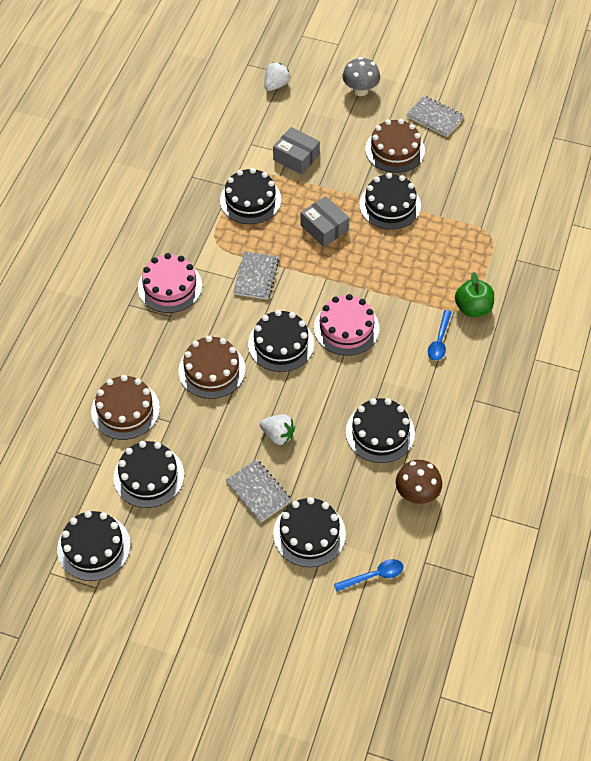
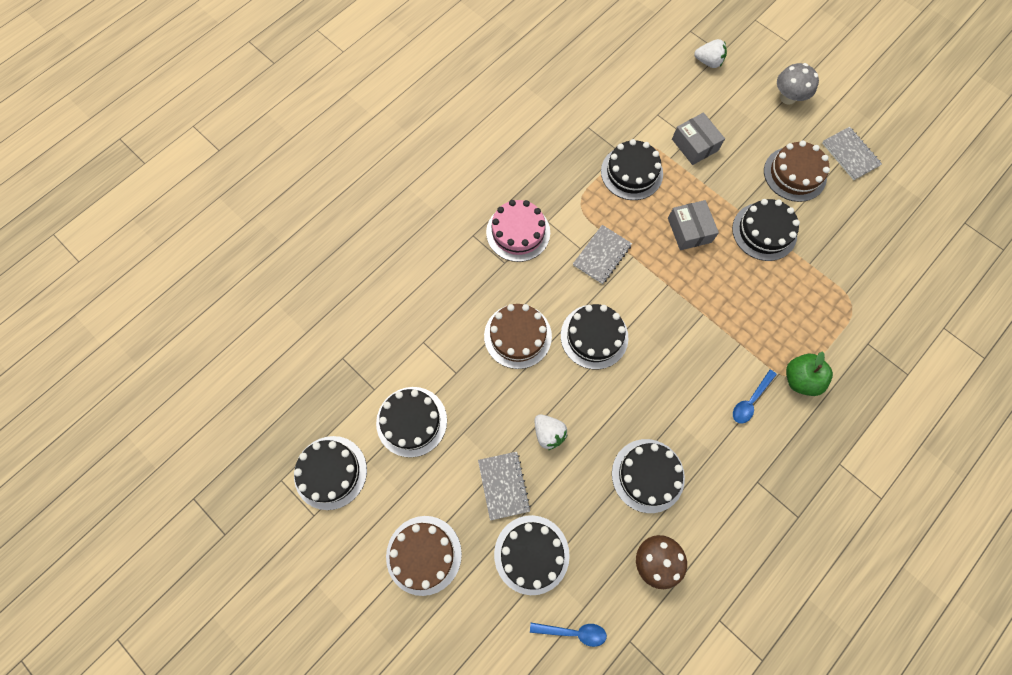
camera: 25 degrees right, 15 degrees up
brown cake [91,375,160,440] -> brown cake moved to [386,516,462,596]
white strawberry [264,62,290,91] -> white strawberry turned 45 degrees clockwise [694,39,727,68]
pink cake [314,294,380,356] -> none

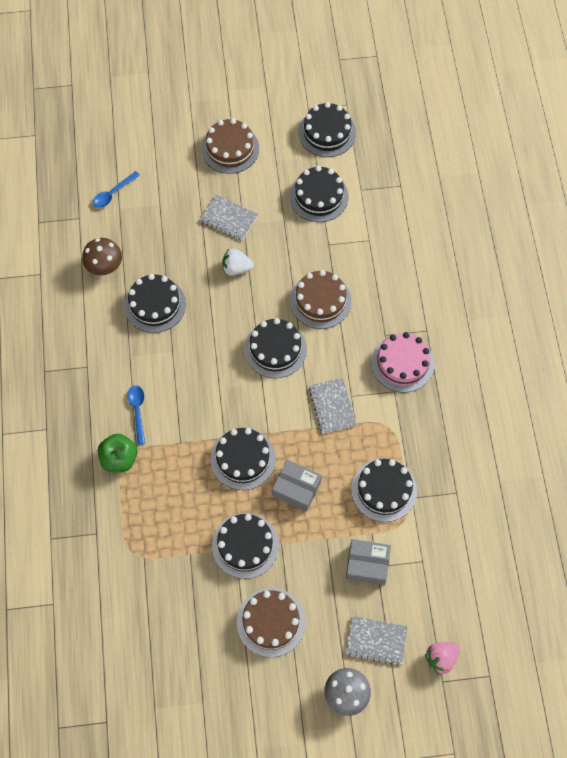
camera: 130 degrees right, 5 degrees down
black cake [494,515,570,595] -> black cake moved to [211,428,276,490]
white strawberry [694,39,727,68] -> pink strawberry [425,642,460,675]
grey notebook [822,127,882,180] -> grey notebook moved to [346,616,408,665]

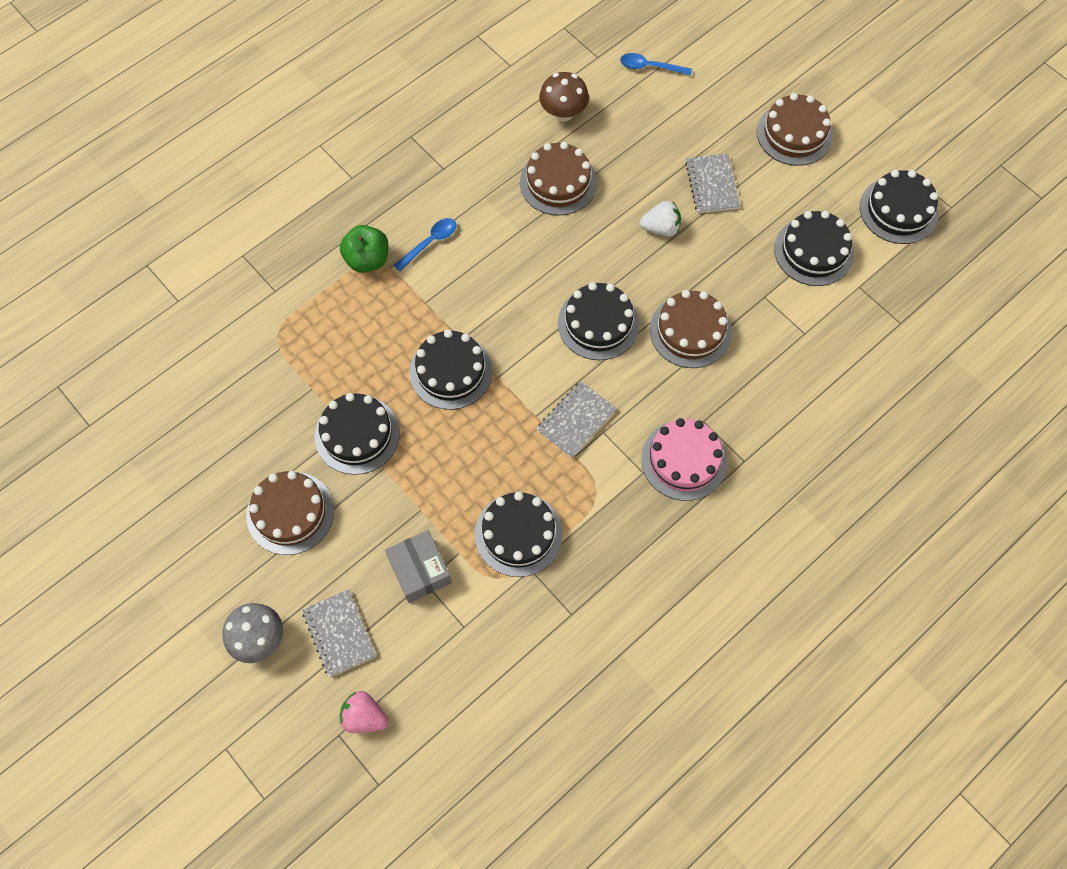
camera: 55 degrees right, 0 degrees up
black cake [124,274,186,333] -> brown cake [520,142,597,216]
white strawberry [222,249,254,276] -> white strawberry turned 120 degrees clockwise [640,201,681,237]
grey box [272,460,322,512] -> none

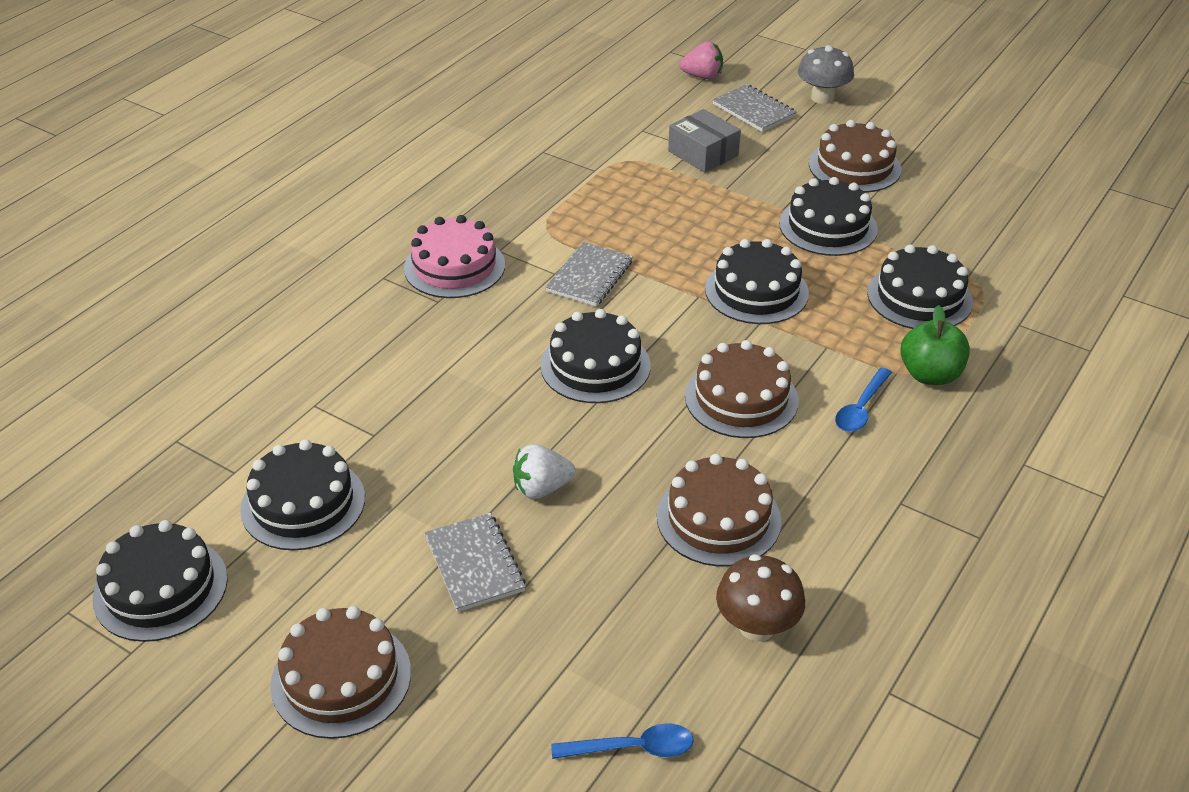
camera: 165 degrees right, 25 degrees down
black cake [475,492,563,577] -> black cake moved to [867,244,973,329]
brown cake [650,290,732,368] -> brown cake moved to [685,340,799,438]

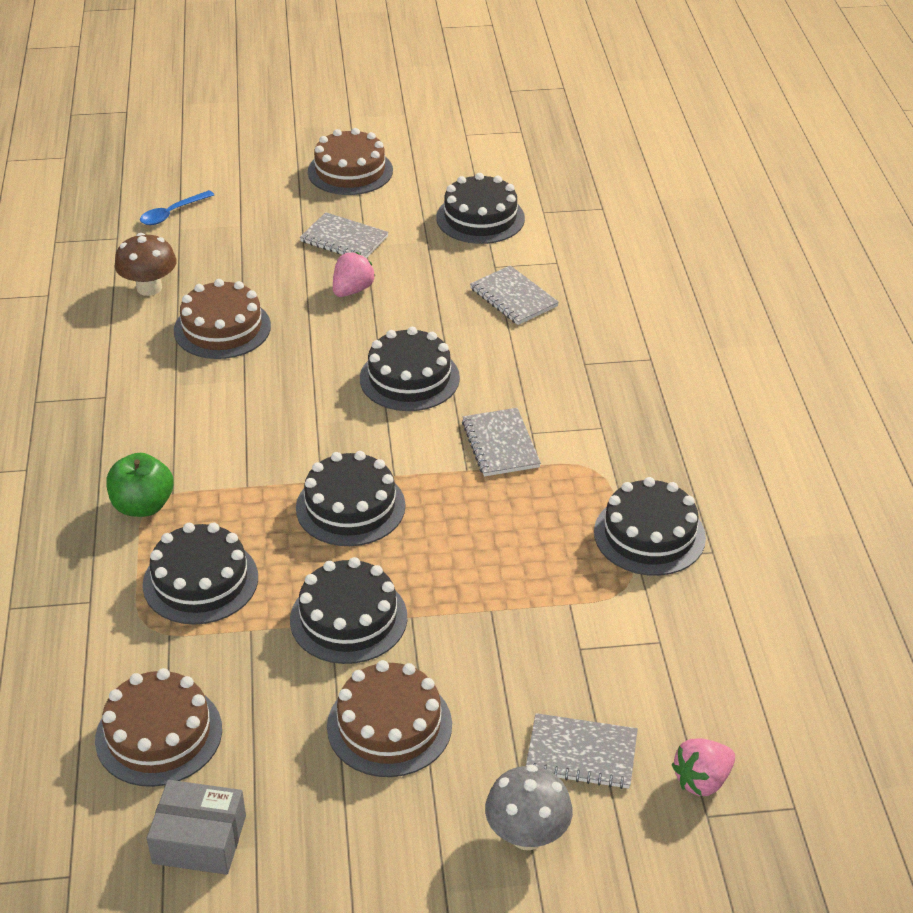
camera: 140 degrees right, 0 degrees up
black cake [93,520,228,642] -> black cake moved to [594,477,706,576]
pink cake [404,215,505,298] -> none
white strawberry [513,444,575,499] -> pink strawberry [333,252,375,297]
grey box [668,109,741,173] -> grey box moved to [147,780,246,875]
brown cake [685,340,799,438] -> brown cake moved to [95,668,222,787]
blue spoon [835,367,892,432] -> none
none -> grey notebook [470,265,559,325]

